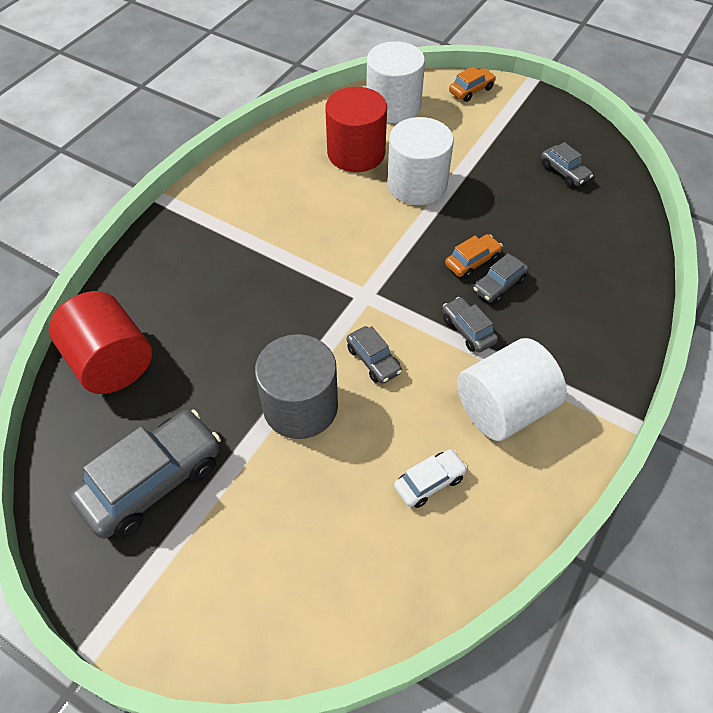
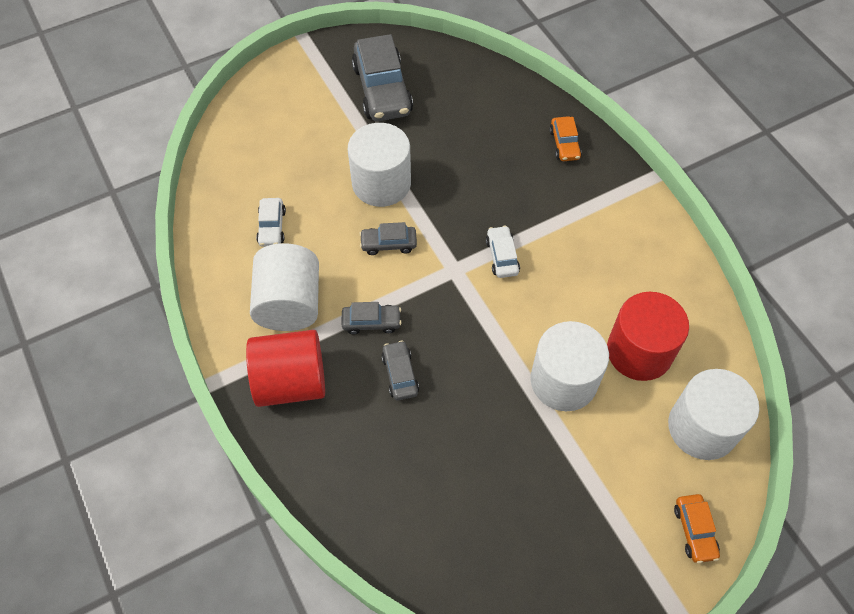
camera: 120 degrees right, 5 degrees up
red cylinder [49,291,152,394] -> red cylinder moved to [246,330,325,407]
grey cylinder [255,334,338,439] -> white cylinder [348,123,411,207]
orange car [445,234,503,279] -> orange car moved to [549,116,582,161]
grey car [541,142,593,187] -> none
none -> white car [486,226,520,278]

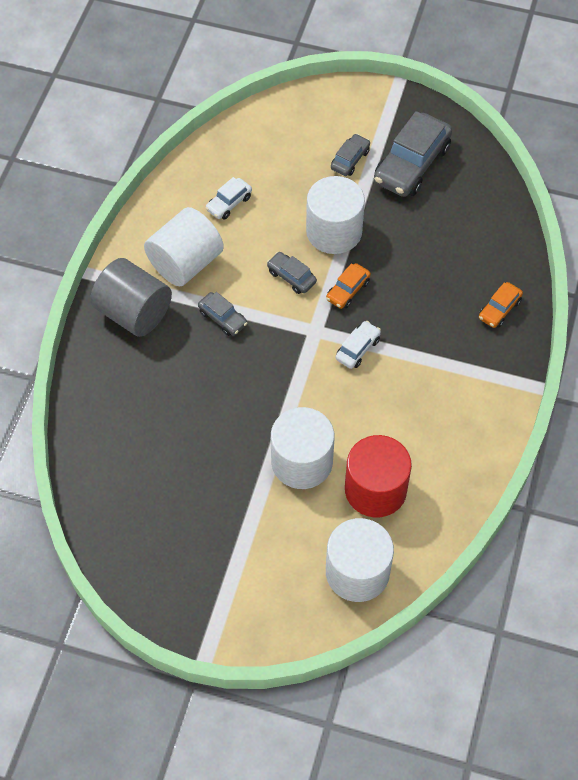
camera: 45 degrees right, 0 degrees up
red cylinder [246,330,325,407] -> grey cylinder [90,258,172,337]
grey car [381,340,419,400] -> grey car moved to [331,134,370,176]
orange car [674,494,720,563] -> orange car moved to [326,263,371,309]

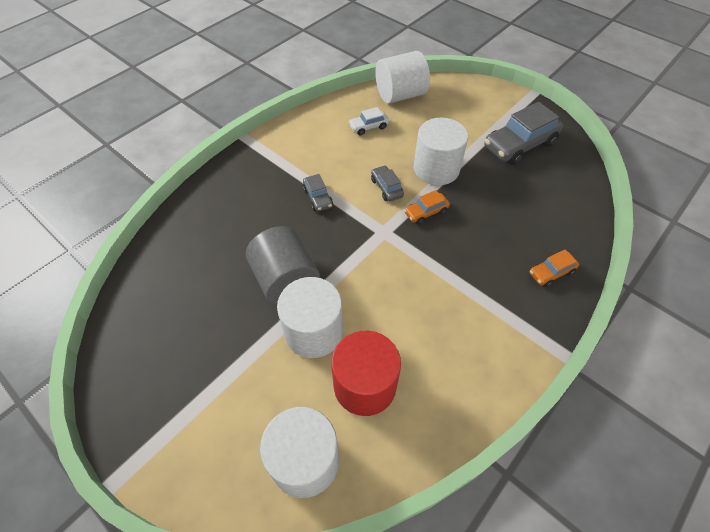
camera: 25 degrees right, 5 degrees down
grey cylinder [90,258,172,337] -> grey cylinder moved to [246,226,320,305]
white cylinder [144,207,224,286] -> white cylinder moved to [375,51,430,104]
grey car [331,134,370,176] -> none
white car [336,321,381,369] -> none

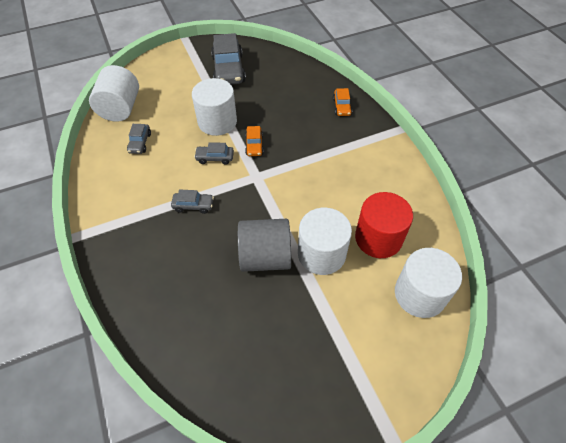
camera: 65 degrees left, 0 degrees up
white car [348,107,389,135] -> grey car [127,124,151,154]

